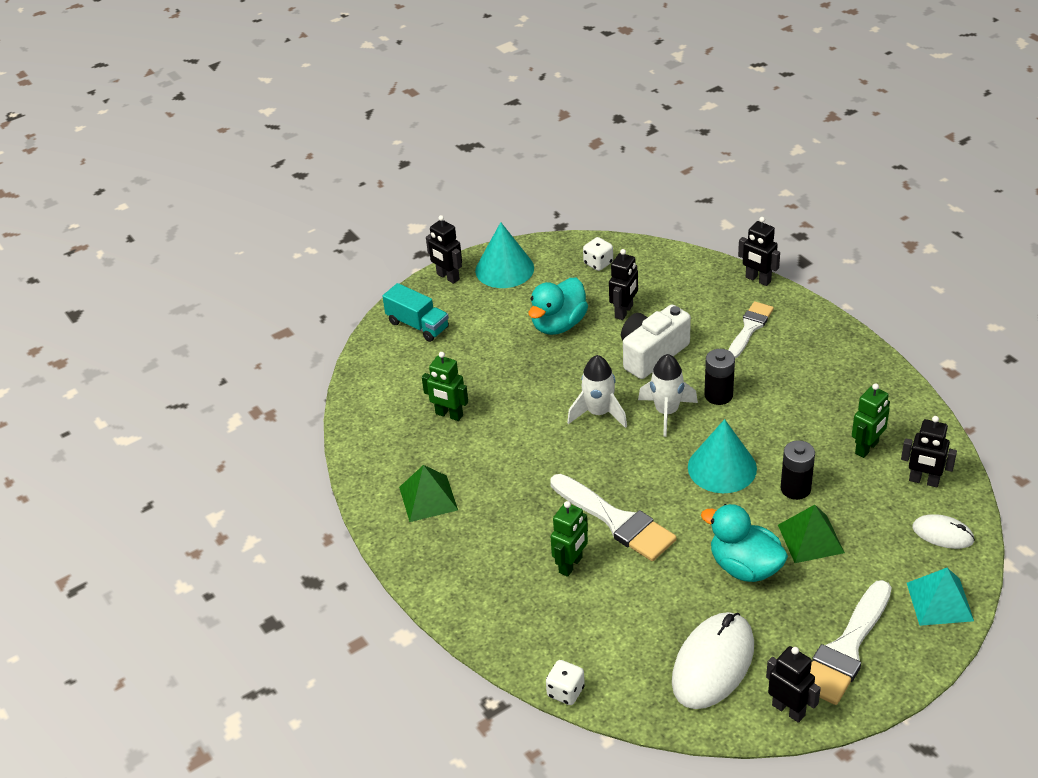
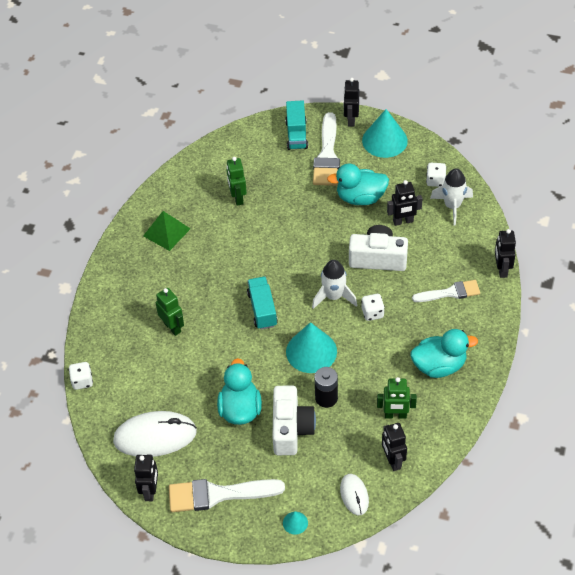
camera: 50 degrees right, 10 degrees up
white brush [550,474,677,561] -> white brush moved to [313,112,340,186]
green robot [551,501,588,577] -> green robot turned 120 degrees counterclockwise [156,288,184,336]
white rocket [567,355,627,428] -> white rocket moved to [430,169,473,226]
black battery [704,349,735,405] -> white dice [361,294,385,321]
green pyramid [778,505,845,563] -> white camera [272,386,316,455]
turquoise pyramid [907,568,974,626] -> turquoise cone [283,511,308,535]
none -> turquoise truck [247,277,278,330]
none -> turquoise duck [411,329,478,378]

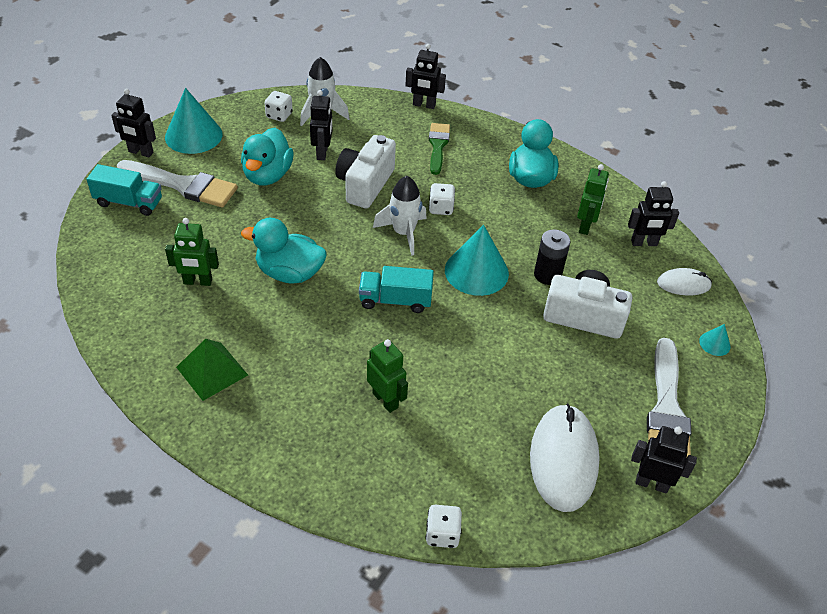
camera: 80 degrees left, 5 degrees down
green robot [156,288,184,336] -> green robot turned 75 degrees clockwise [367,339,408,413]
turquoise duck [217,358,262,425] -> turquoise duck moved to [241,218,327,283]
white brush [412,280,480,302] -> green brush [429,123,450,175]

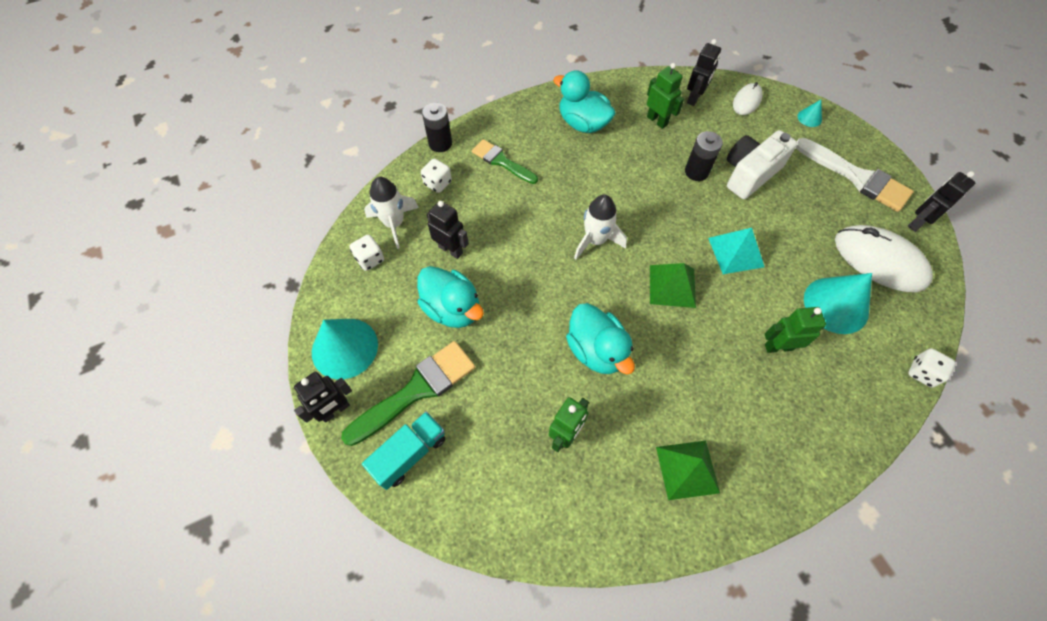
camera: 55 degrees left, 15 degrees up
white brush [117,160,238,208] -> green brush [341,341,475,446]
turquoise duck [241,218,327,283] -> turquoise duck turned 75 degrees counterclockwise [566,303,635,375]
white camera [335,135,396,209] -> none
turquoise truck [359,266,434,313] -> green pyramid [650,263,696,308]
black robot [405,44,446,109] -> black battery [422,103,452,152]
white dice [429,183,455,215] -> white dice moved to [421,159,452,193]
turquoise cone [445,225,509,296] -> turquoise cone moved to [804,273,872,334]
none -> turquoise pyramid [708,228,764,274]

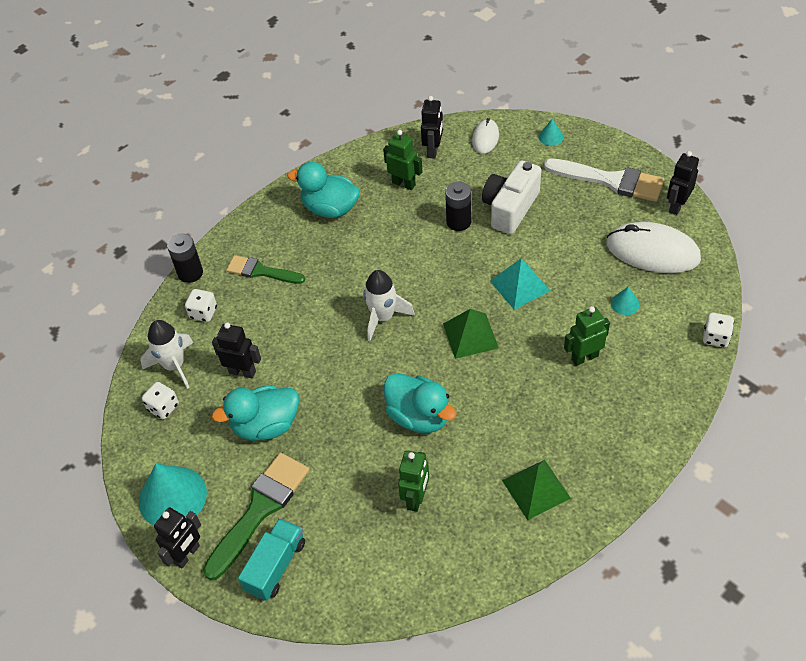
camera: 15 degrees left, 10 degrees down
turquoise duck [417,266,484,328] -> turquoise duck turned 135 degrees clockwise [212,385,299,441]
turquoise cone [804,273,872,334] -> turquoise cone [611,286,639,315], size x0.45

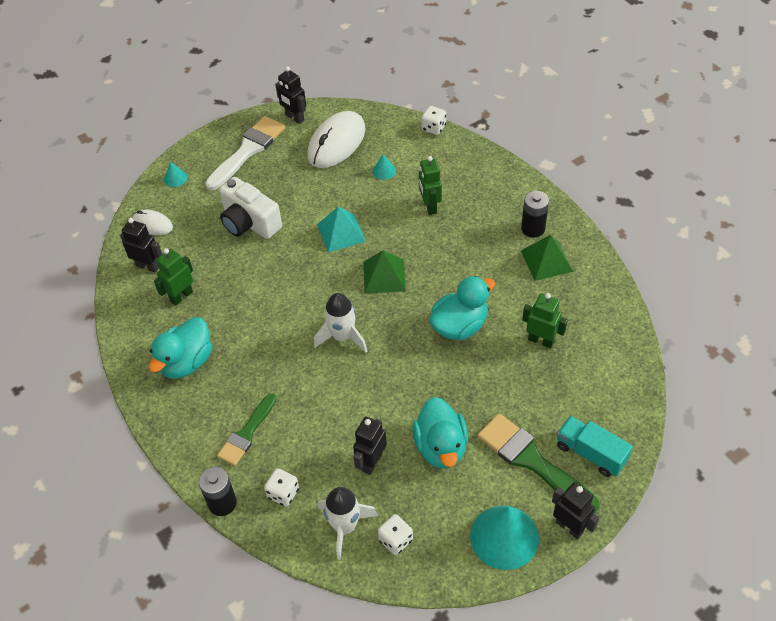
camera: 80 degrees left, 0 degrees up
black battery [445,182,471,231] -> black battery moved to [521,191,549,238]

